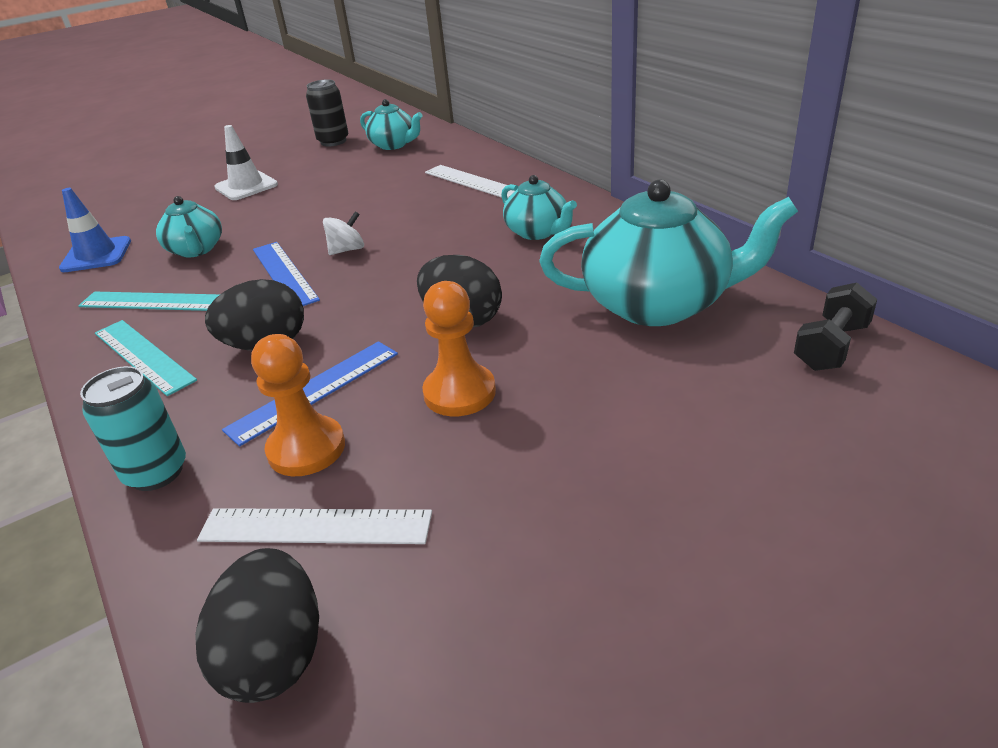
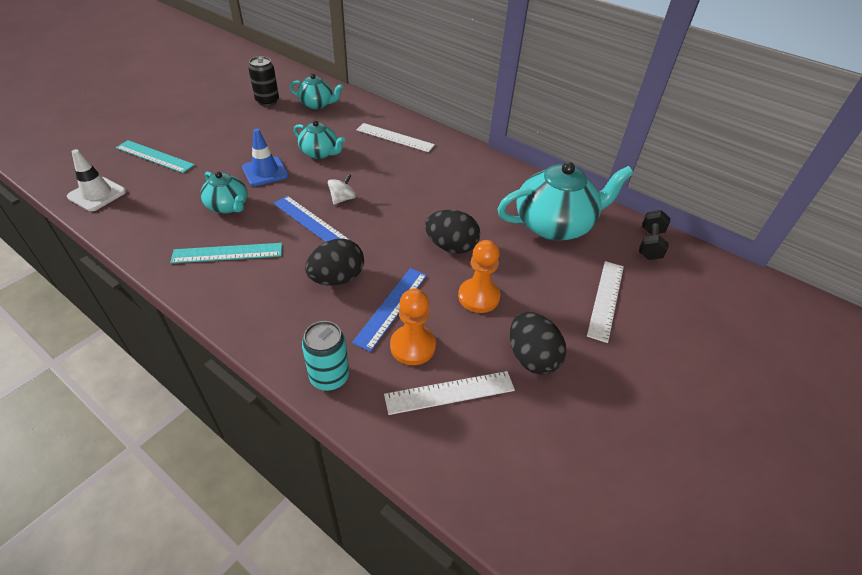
camera: 25 degrees left, 10 degrees up
blue traffic cone [59,188,131,272] -> blue traffic cone moved to [242,128,289,186]
turquoise ruler [95,320,197,396] -> turquoise ruler moved to [116,140,195,173]
black egg [195,548,319,703] -> black egg moved to [510,312,566,375]
white traffic cone [214,125,278,200] -> white traffic cone moved to [67,149,126,211]
turquoise teapot [501,175,577,240] -> turquoise teapot moved to [294,120,345,159]
none -> white ruler [587,261,624,343]

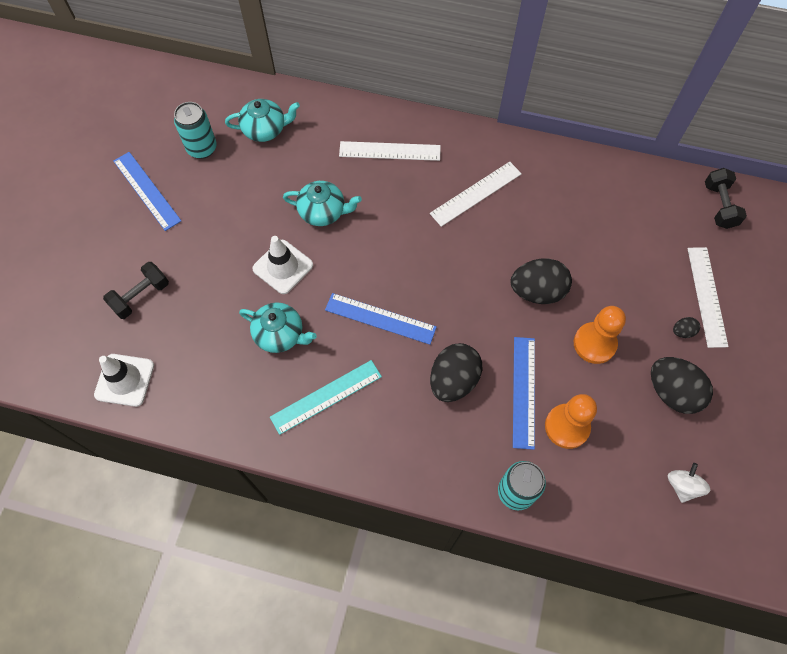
camera: 20 degrees left, 20 degrees up
turquoise ruler [116,140,195,173] -> black dumbbell [103,262,169,319]
blue traffic cone [242,128,289,186] -> white traffic cone [252,236,313,294]
black can [249,56,279,106] -> turquoise can [174,102,217,159]
white spinning top [328,174,356,205] -> white spinning top moved to [668,463,710,503]
white ruler [384,371,515,415] -> white ruler moved to [430,162,522,227]
turquoise teapot [497,162,633,241] -> none
none -> blue ruler [113,152,181,231]
none -> black egg [673,317,700,338]

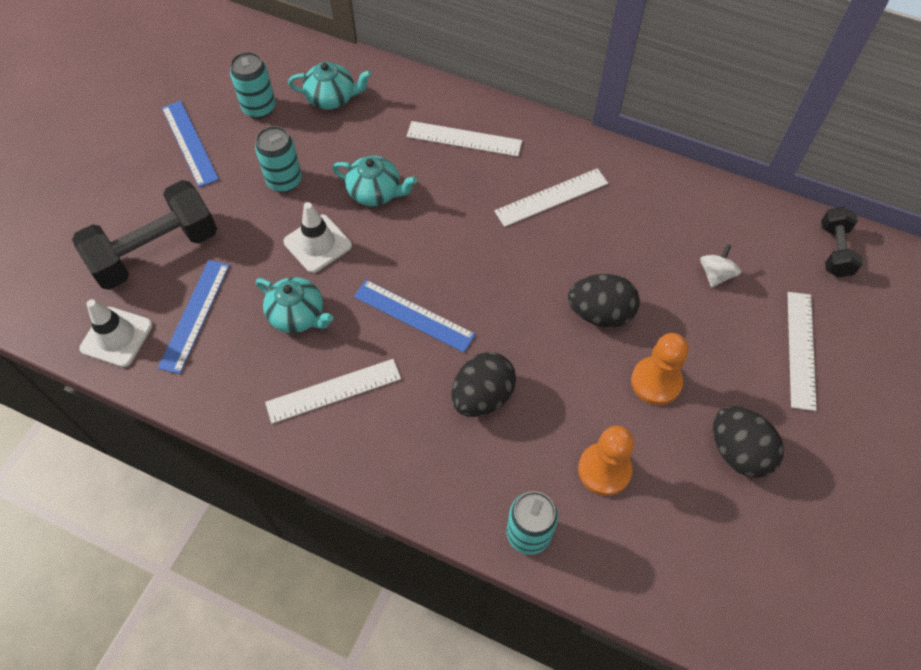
camera: 10 degrees right, 5 degrees down
black dumbbell [103,262,169,319] -> black dumbbell [72,180,217,290], size x1.87
turquoise ruler [270,360,382,435] -> white ruler [265,359,401,424]
blue ruler [513,337,535,450] -> blue ruler moved to [158,260,230,374]
white spinning top [668,463,710,503] -> white spinning top moved to [700,244,741,288]
black egg [673,317,700,338] -> none
none -> turquoise can [255,126,302,193]

